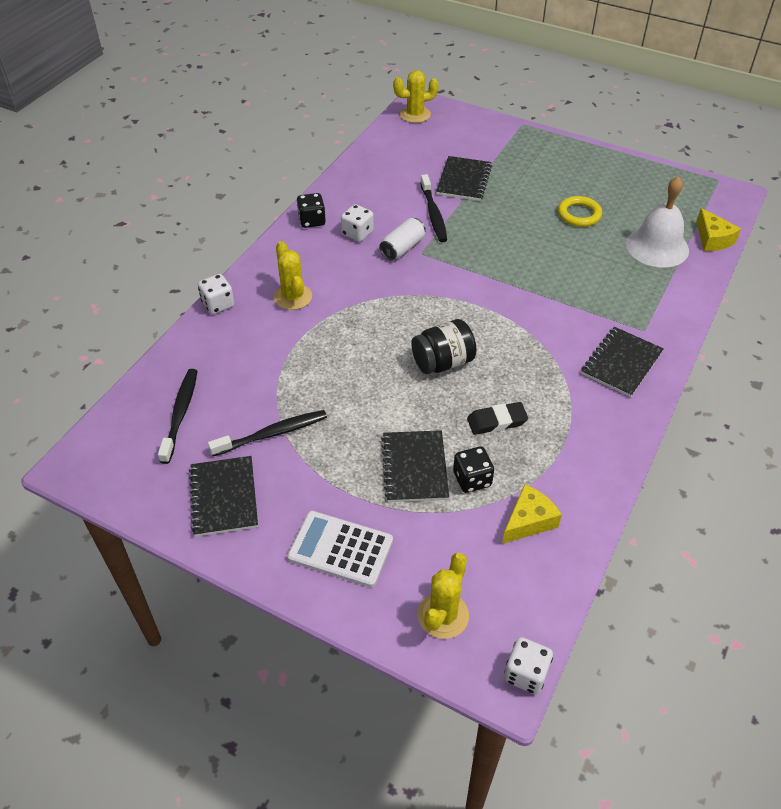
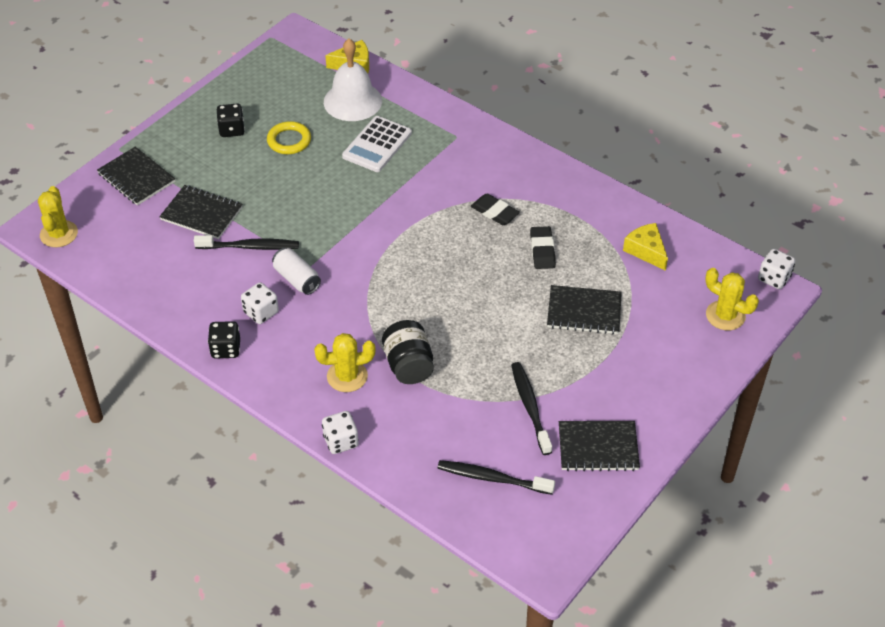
camera: 80 degrees left, 0 degrees up
white calculator [287,511,393,587] -> white calculator moved to [342,116,412,172]
black jar [411,319,477,374] -> black jar moved to [382,320,434,384]
black dice [453,446,494,493] -> black dice moved to [217,104,245,137]
black notebook [581,327,664,397] -> black notebook moved to [97,147,175,206]
none -> black eraser [471,193,520,225]

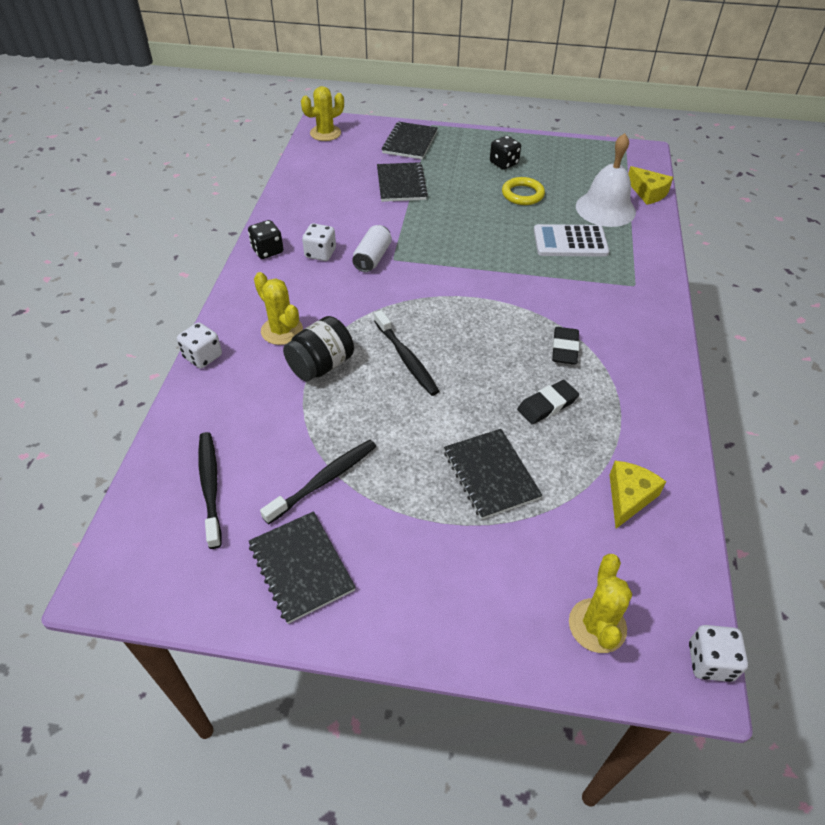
camera: 60 degrees right, 0 degrees up
black toothbrush [194,235,299,250] -> black toothbrush moved to [374,310,439,396]

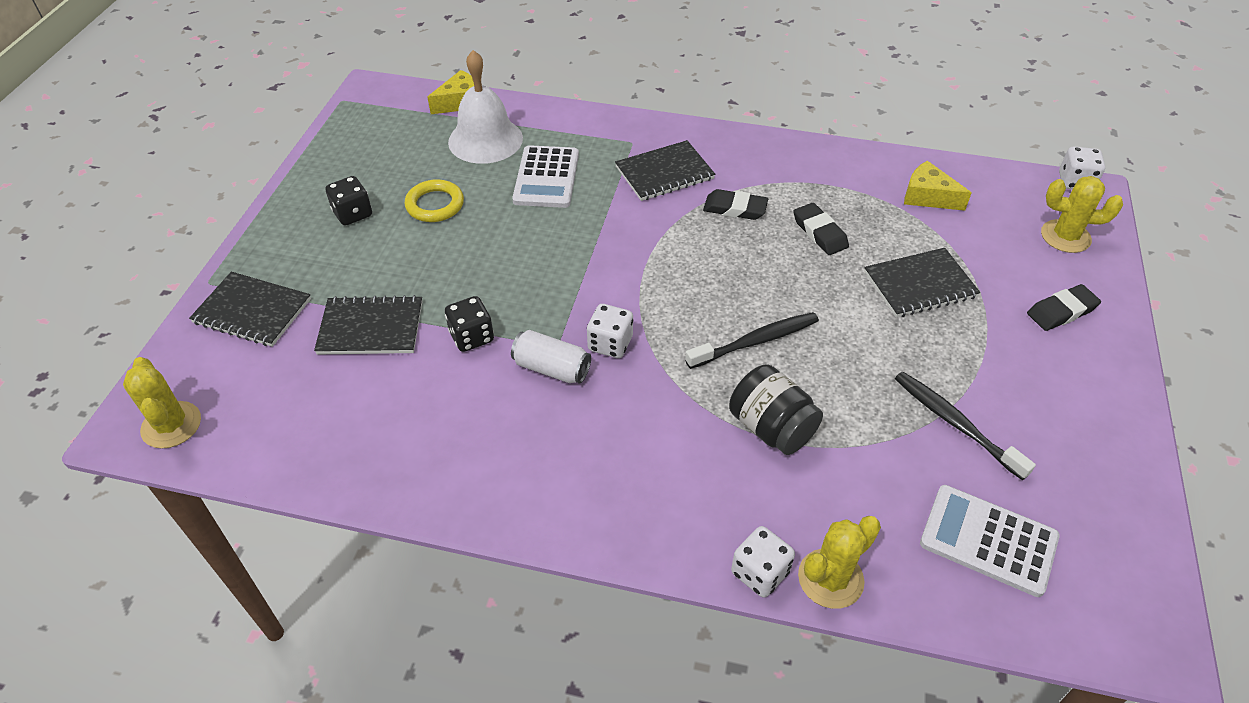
camera: 85 degrees left, 0 degrees up
black toothbrush [198,432,222,549] -> white calculator [920,485,1060,597]
black dice [248,220,283,259] -> black dice moved to [445,296,494,352]
black notebook [248,511,356,624] -> black notebook moved to [615,140,715,201]
yellow cactus [254,272,303,345] -> yellow cactus moved to [798,516,881,609]
white dice [302,223,336,261] -> white dice moved to [587,304,633,358]
none -> black eraser [1027,284,1101,331]

